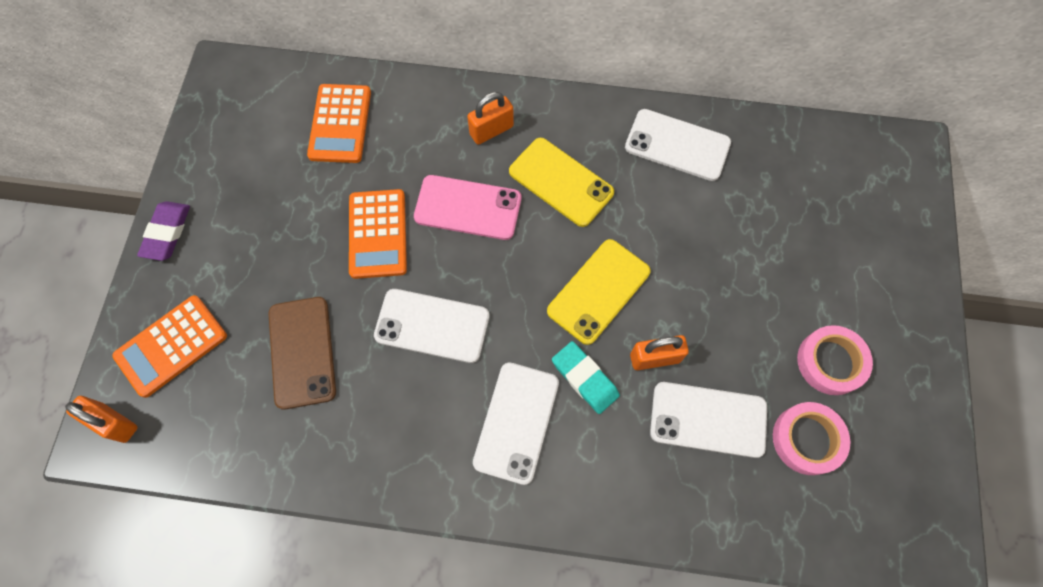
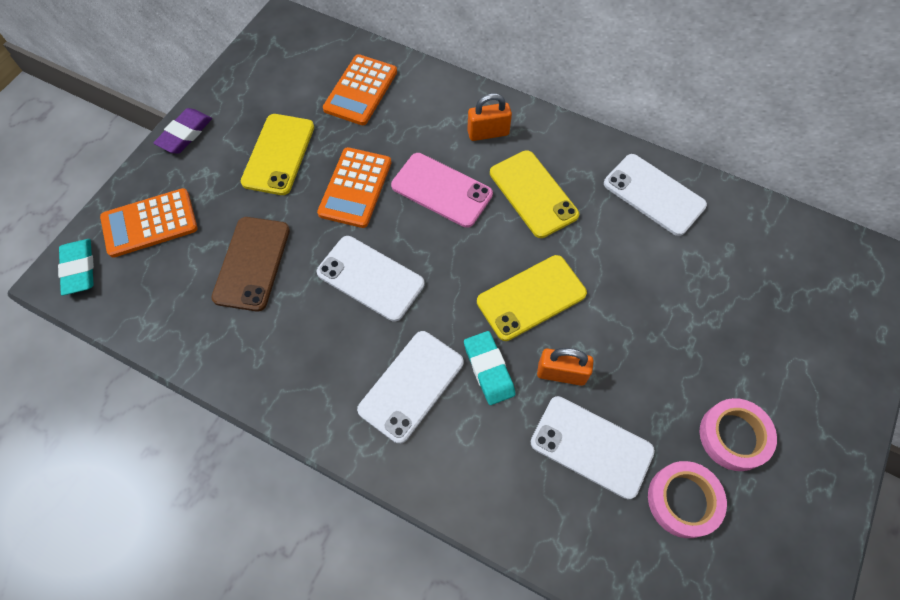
camera: 20 degrees right, 5 degrees down
orange padlock [65,396,138,443] -> turquoise eraser [58,239,94,295]
none -> yellow phone [241,114,314,195]

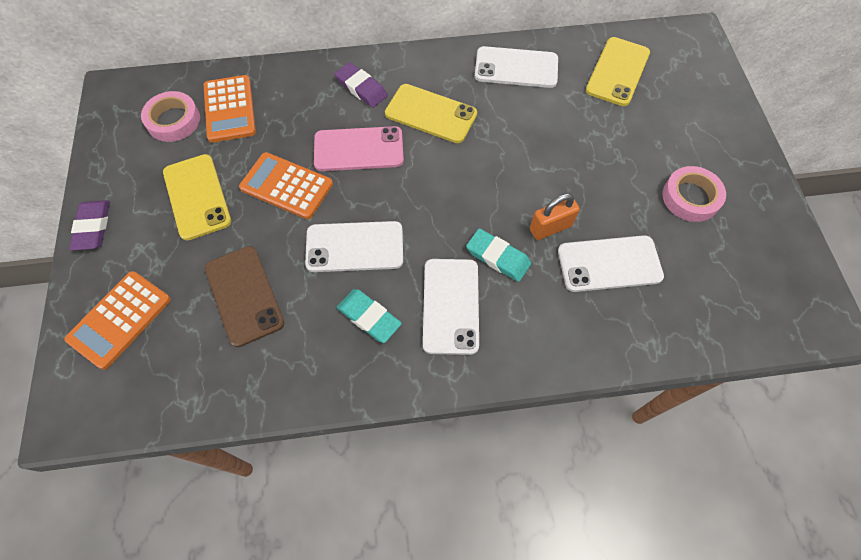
camera: 35 degrees left, 0 degrees up
turquoise eraser [58,239,94,295] -> turquoise eraser moved to [337,289,402,343]
orange calculator [317,147,391,228] -> orange calculator turned 135 degrees clockwise [239,152,333,219]
orange padlock [467,93,512,141] -> purple eraser [335,62,388,108]
yellow phone [477,255,587,341] -> yellow phone moved to [586,37,650,106]
pink tape [648,461,727,538] -> pink tape moved to [141,91,200,142]

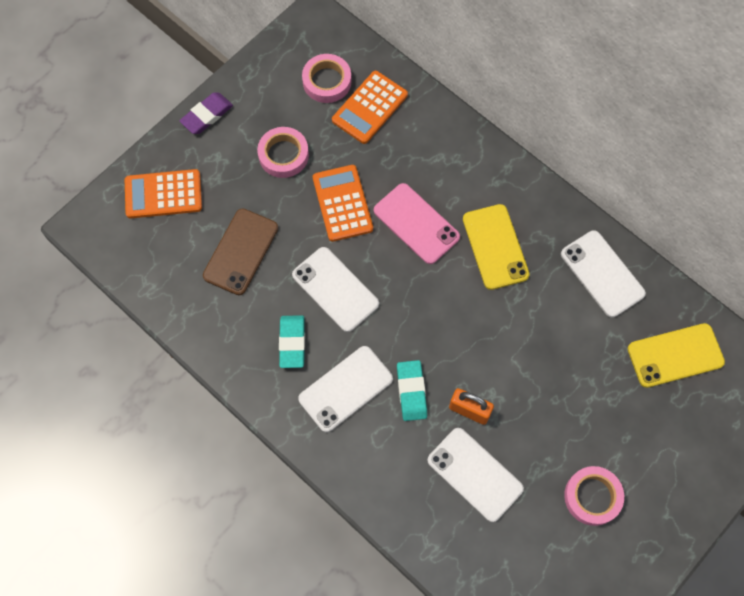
camera: 50 degrees right, 5 degrees up
yellow phone [163,154,231,241] -> pink tape [257,127,309,178]
purple eraser [335,62,388,108] -> none

